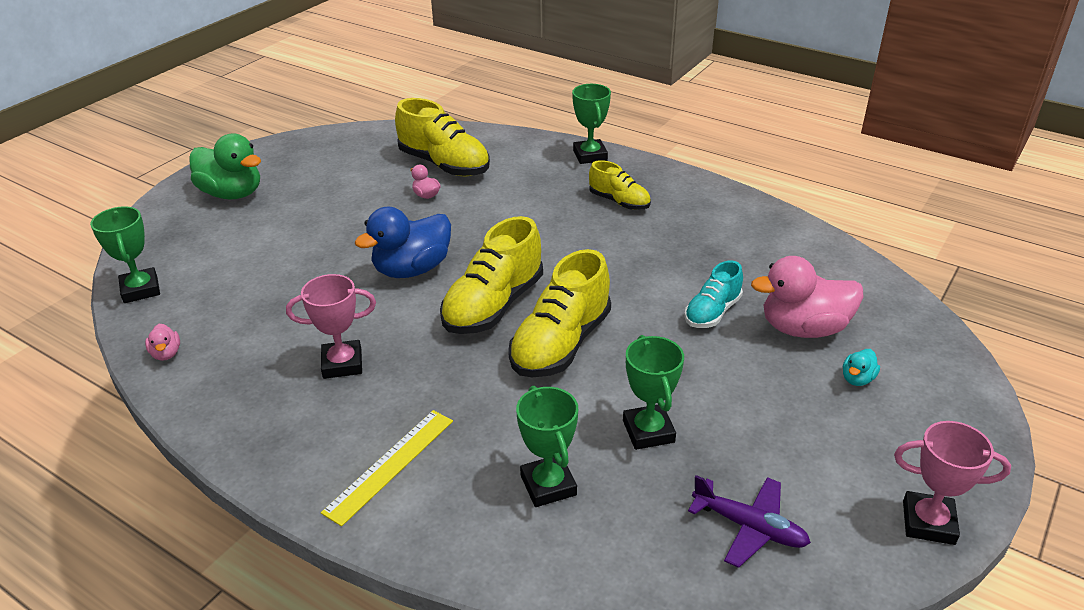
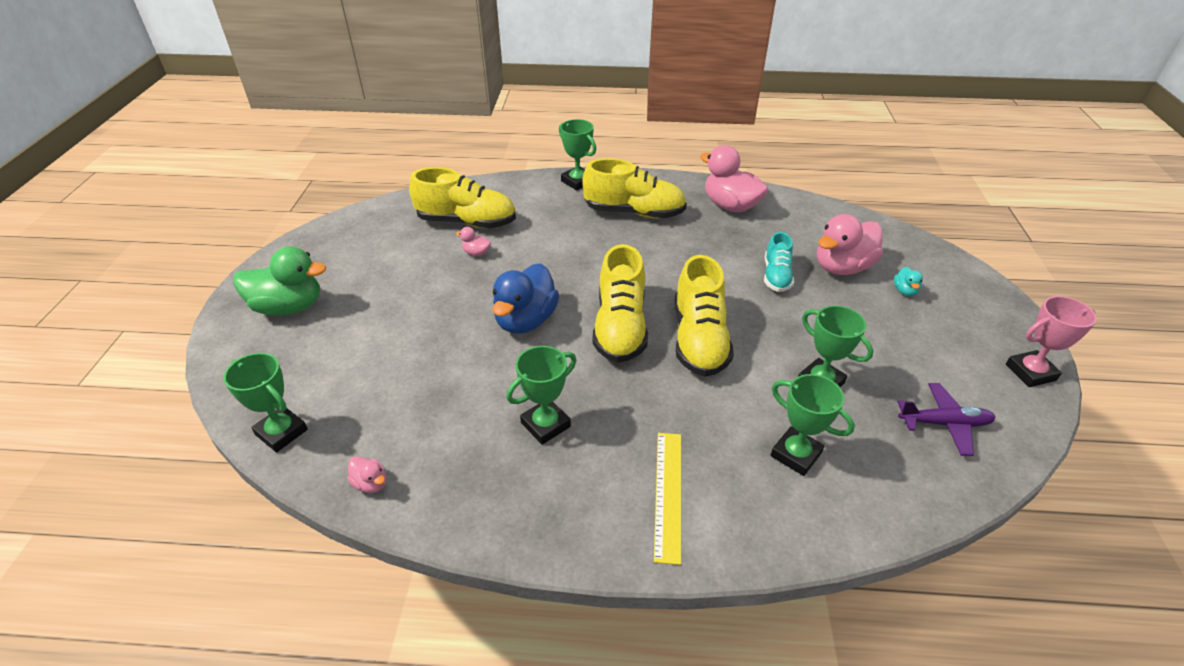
camera: 30 degrees left, 5 degrees up
pink trophy [286,274,376,379] -> green trophy [506,346,576,445]
yellow shoe [589,160,651,210] -> yellow shoe [582,158,687,218], size x1.71
none -> pink duck [700,145,768,212]

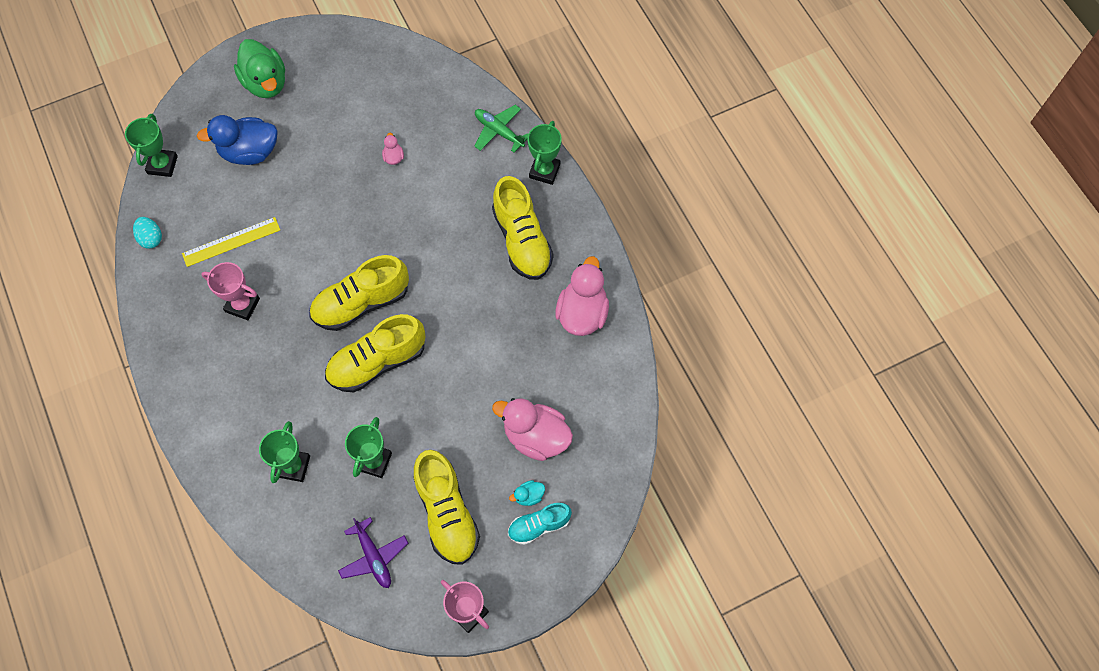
camera: 60 degrees right, 25 degrees up
pink duck [347,456,386,493] -> turquoise egg [133,217,162,249]
yellow shoe [409,167,516,228] -> yellow shoe moved to [413,450,480,565]
blue duck [493,263,559,334] -> blue duck moved to [197,115,278,165]
green trophy [506,346,576,445] -> pink trophy [201,262,260,320]
yellow ruler [654,433,681,565] -> yellow ruler moved to [182,217,280,267]
turquoise shoe [764,232,794,292] -> turquoise shoe moved to [508,503,572,545]
none -> green plane [474,105,528,153]

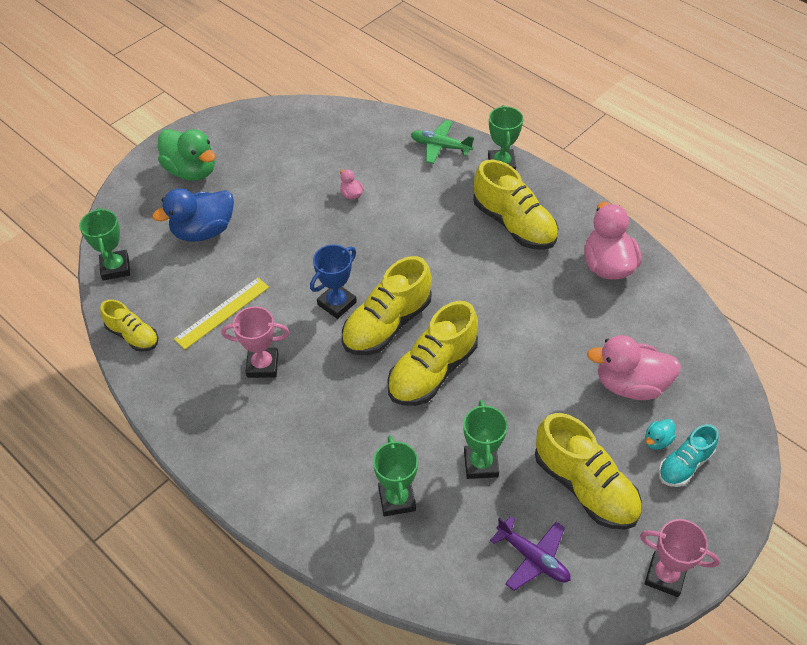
camera: 20 degrees left, 15 degrees down
turquoise egg [133,217,162,249] -> yellow shoe [100,300,158,351]
none -> blue trophy [310,245,357,319]

